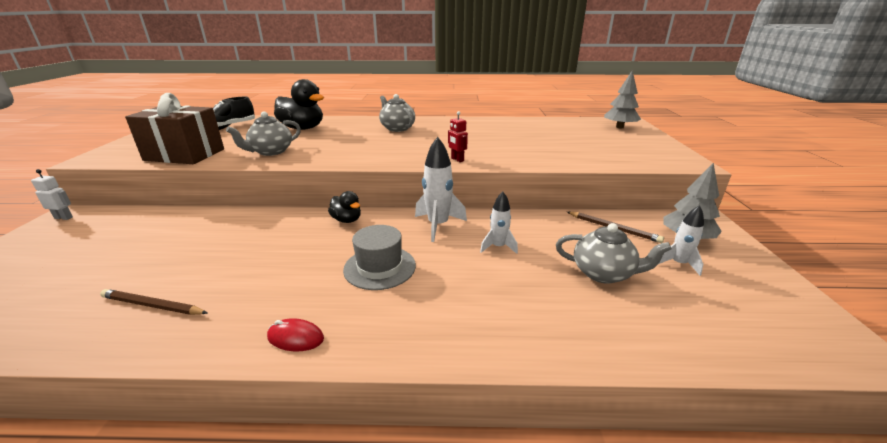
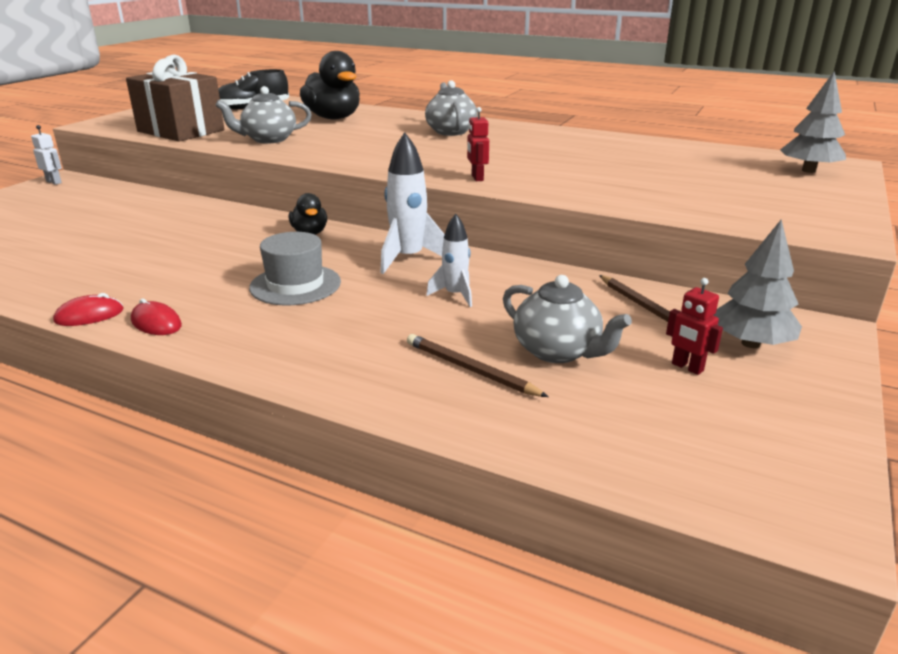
camera: 25 degrees right, 0 degrees up
brown pencil [100,289,207,315] -> brown pencil moved to [407,334,548,397]
white rocket [659,205,704,276] -> red robot [666,278,723,375]
none -> red mouse [53,293,124,326]

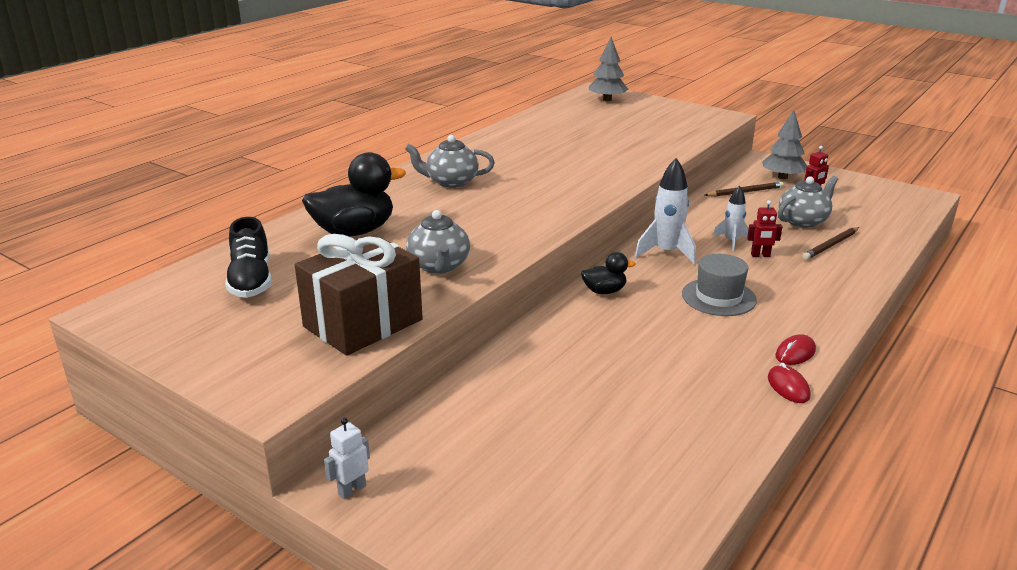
camera: 80 degrees left, 0 degrees up
red robot [467,107,489,181] -> red robot moved to [747,200,782,257]

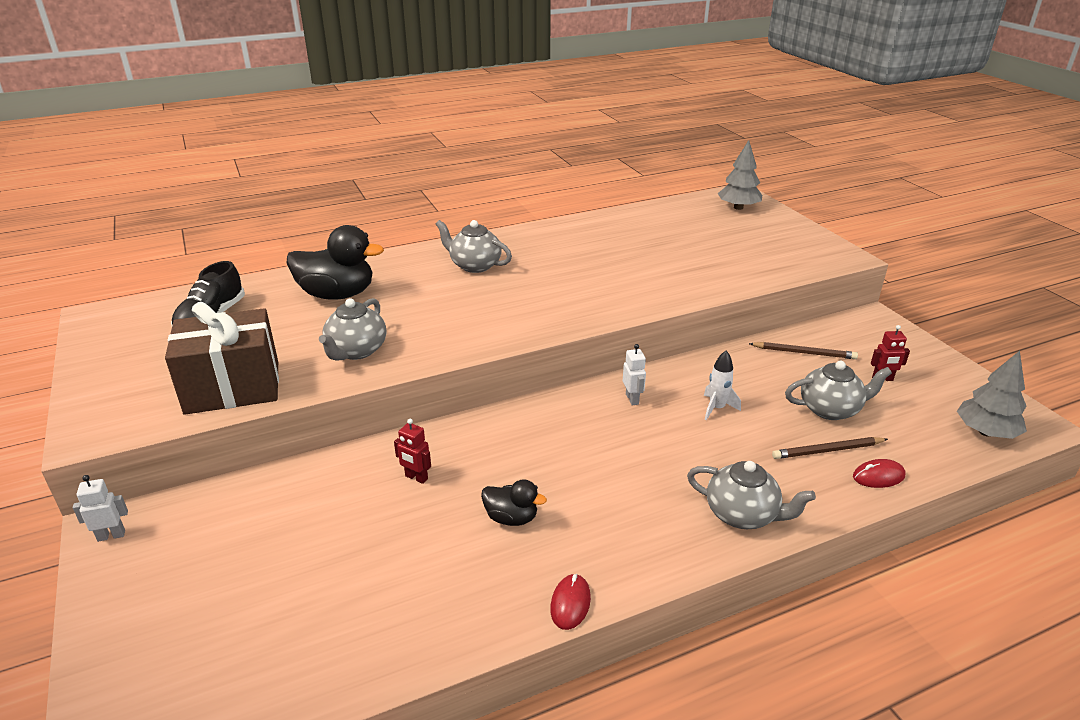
camera: 30 degrees right, 5 degrees up
black duck [581,252,636,294] -> black duck moved to [481,479,547,526]
white rocket [635,158,696,265] -> white robot [623,344,646,405]
grey hat [682,254,757,316] -> none
red robot [747,200,782,257] -> red robot moved to [394,419,431,484]
grey tree [762,110,807,179] -> grey tree moved to [957,351,1027,439]
red mouse [775,334,816,365] -> red mouse moved to [853,459,906,488]
none -> grey teapot [687,461,816,529]

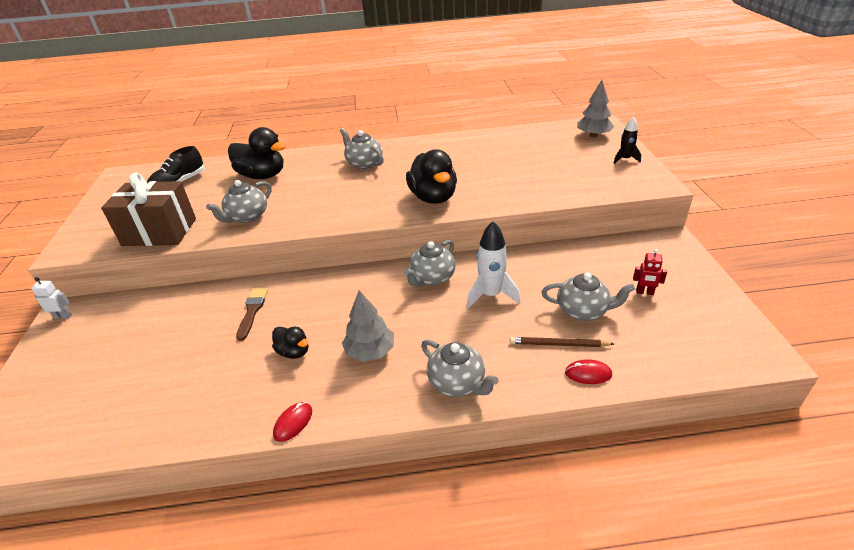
camera: 20 degrees right, 5 degrees up
red robot [394,419,431,484] -> brown brush [236,289,268,341]
white robot [623,344,646,405] -> grey teapot [404,240,456,287]
white rocket [704,350,741,420] -> white rocket [467,221,520,308], size x1.62
brown pencil [749,342,858,359] -> none
grey tree [957,351,1027,439] -> grey tree moved to [342,290,394,362]
none -> black duck [406,149,457,204]
none -> black rocket [613,116,641,164]

